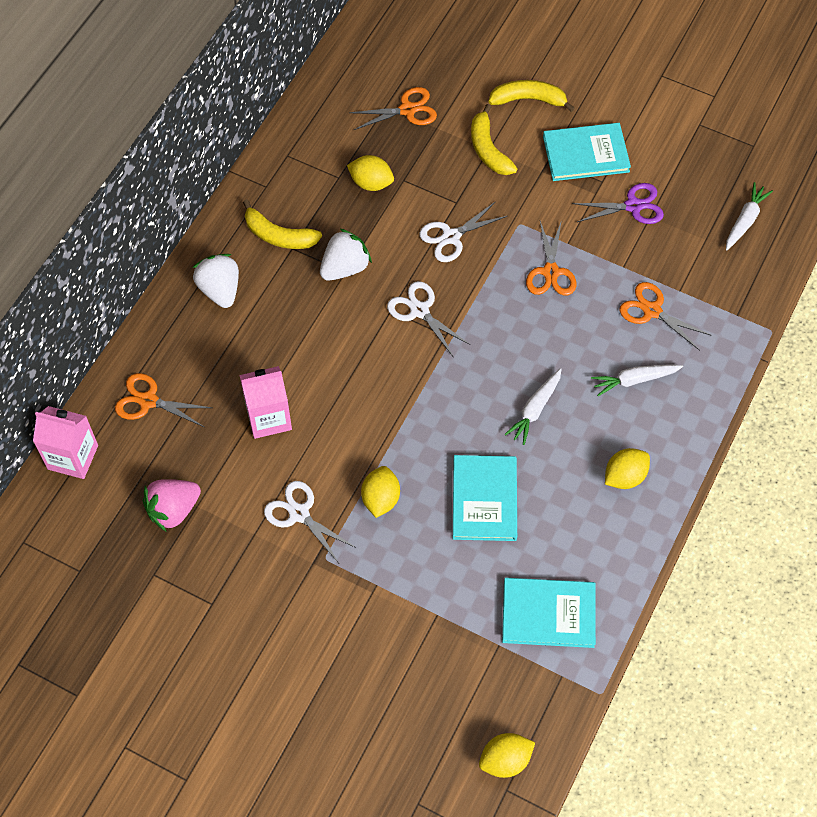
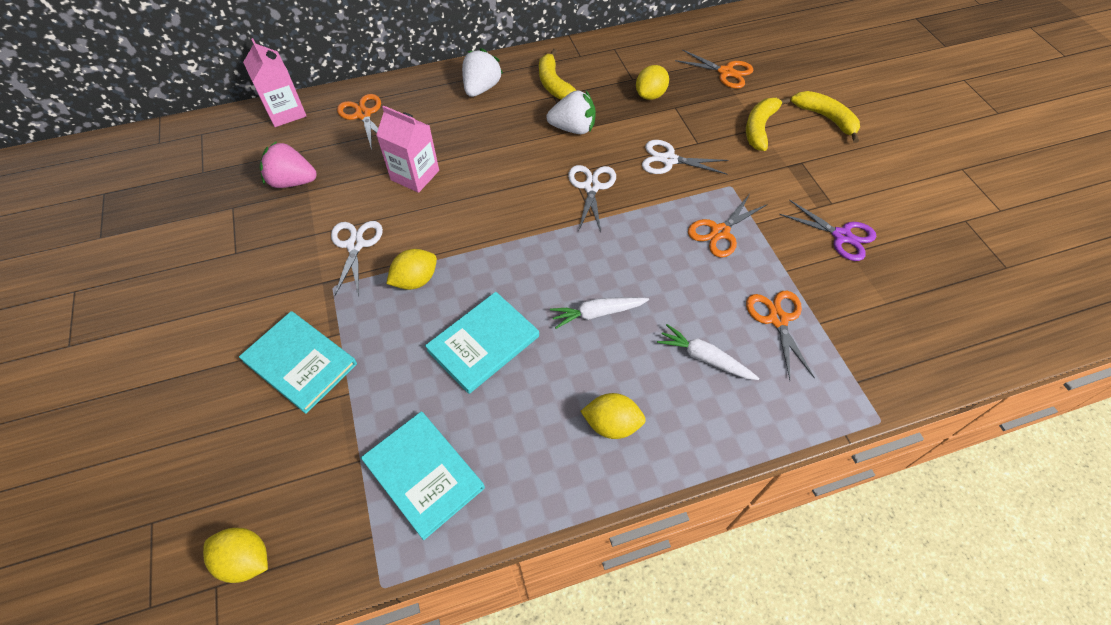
camera: 45 degrees right, 5 degrees down
yellow lemon [347,155,394,191] -> yellow lemon turned 60 degrees clockwise [636,65,669,100]
turquoise book [543,123,631,181] -> turquoise book moved to [239,311,357,414]
white carrot [726,182,773,251] -> none

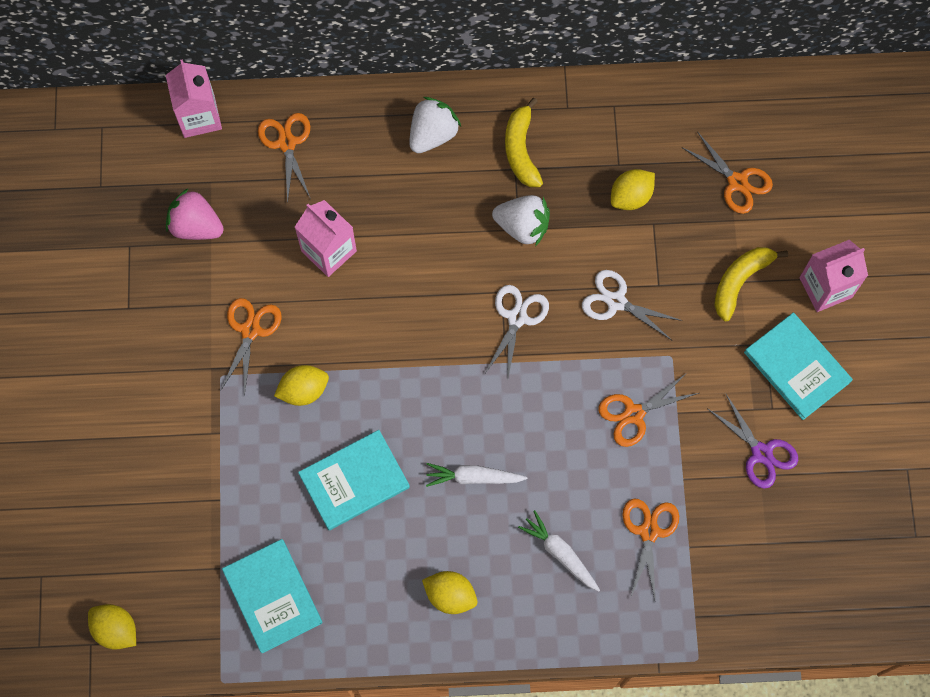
camera: 15 degrees right, 15 degrees up
turquoise book [239,311,357,414] -> turquoise book moved to [744,313,853,420]
white scissors [331,221,383,297] -> orange scissors [221,298,282,396]
yellow banana [791,91,860,143] -> pink carton [799,240,868,312]

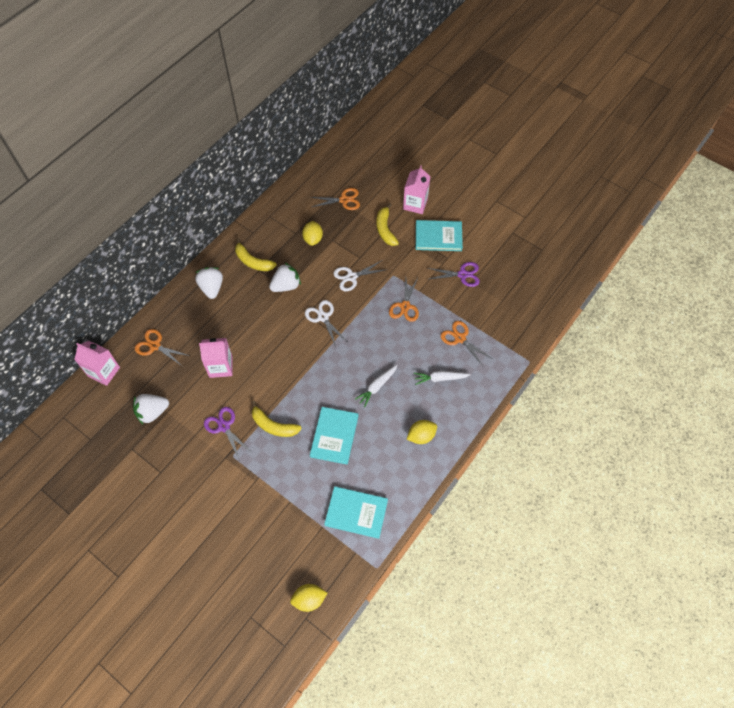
camera: 50 degrees left, 10 degrees down
pink strawberry [166,188,224,240] -> white strawberry [133,394,169,424]
orange scissors [221,298,282,396] -> purple scissors [204,407,251,461]
yellow lemon [274,365,329,406] -> yellow banana [251,401,302,437]

